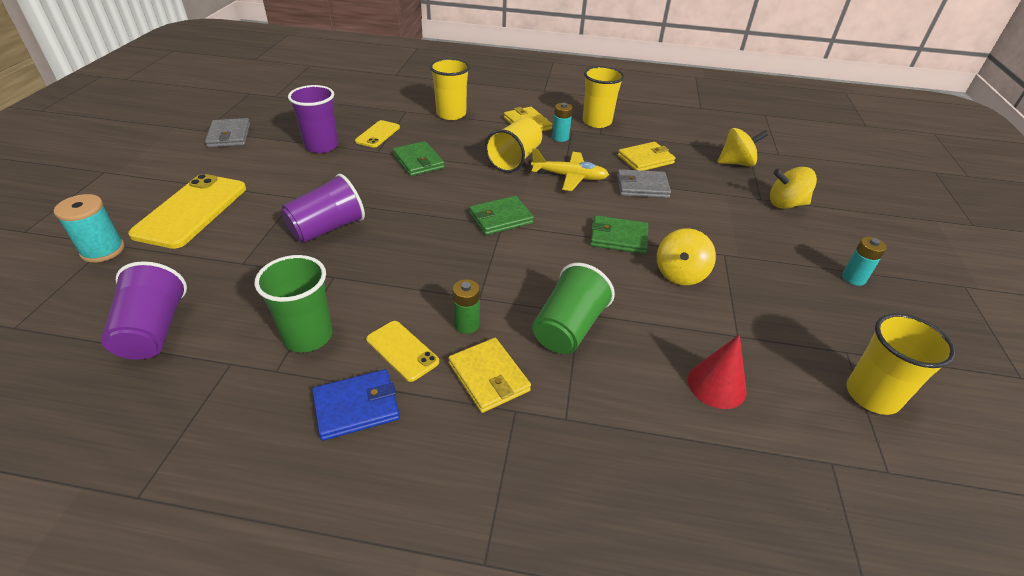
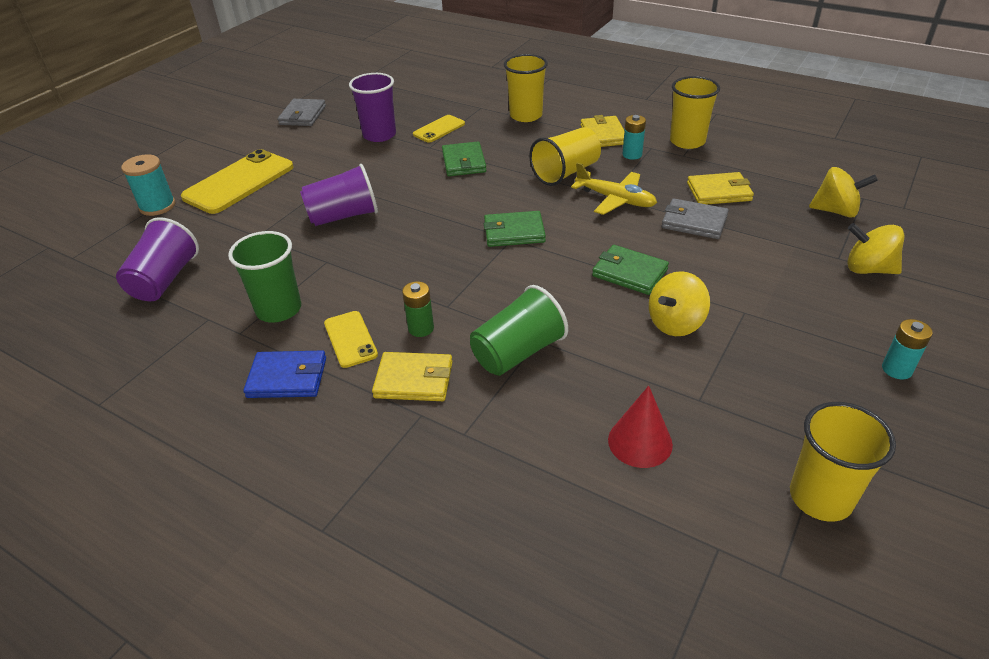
camera: 25 degrees right, 0 degrees up
yellow wallet [448,338,531,413] -> yellow wallet turned 75 degrees counterclockwise [372,352,453,401]

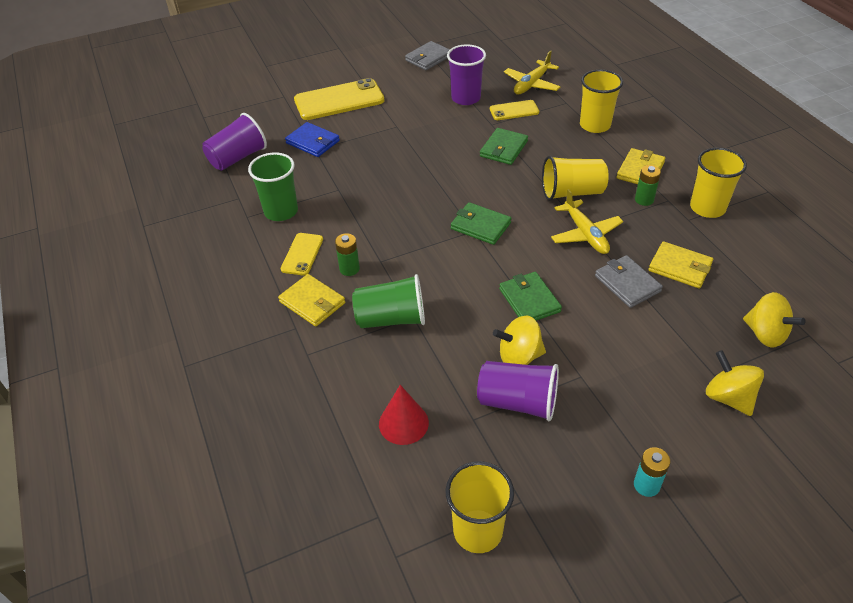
camera: 35 degrees right, 5 degrees up
turquoise spool [121,154,176,216] -> none
blue wallet [243,350,326,398] -> blue wallet moved to [285,122,340,157]
purple cup [300,164,378,226] -> purple cup moved to [477,361,559,421]
turquoise battery [622,115,646,160] -> green battery [635,165,661,206]
none -> yellow plane [504,50,561,95]

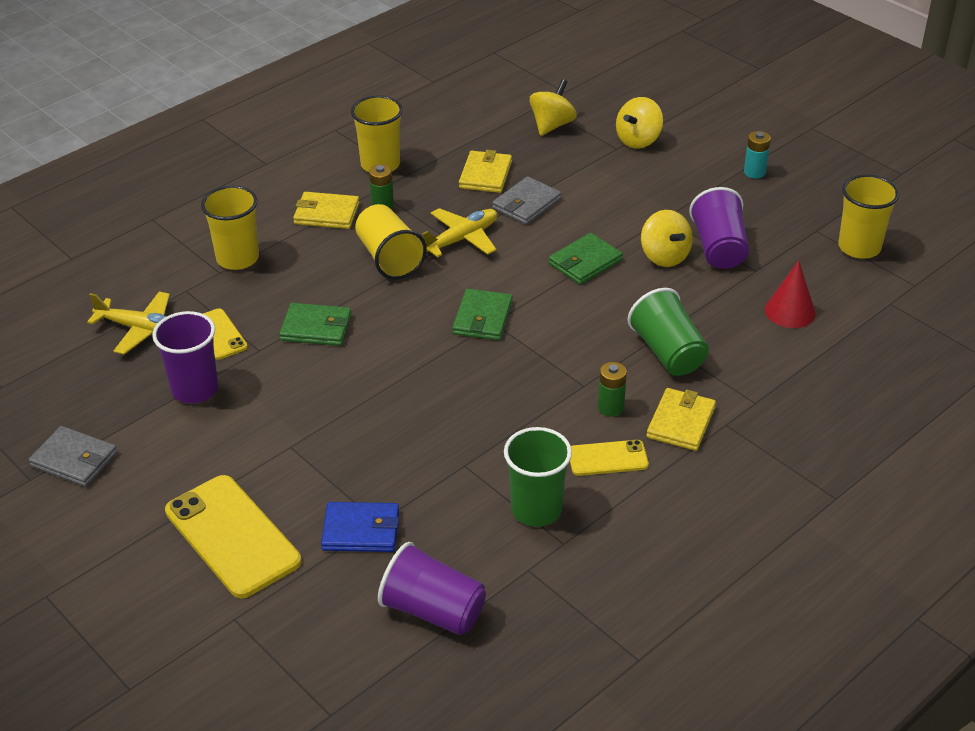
camera: 110 degrees left, 5 degrees down
blue wallet [285,122,340,157] -> blue wallet turned 75 degrees clockwise [321,502,399,552]

